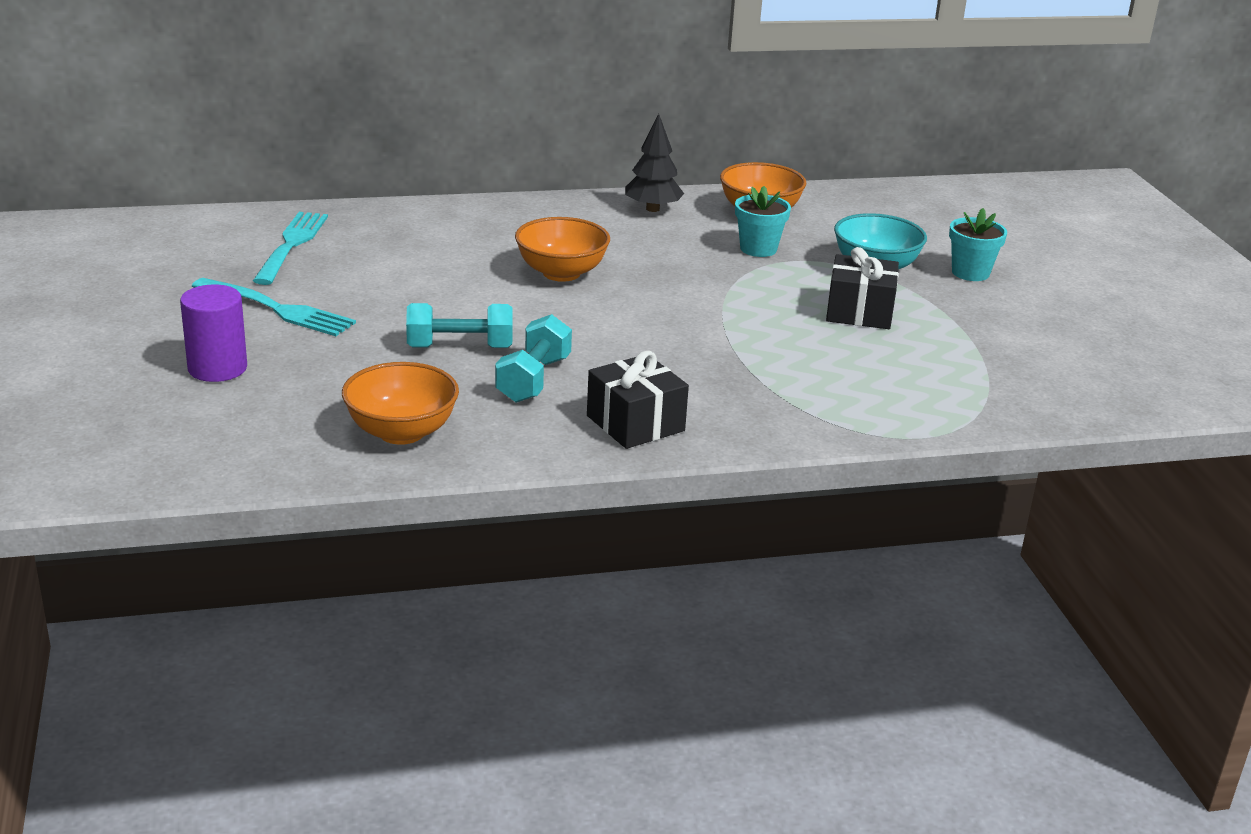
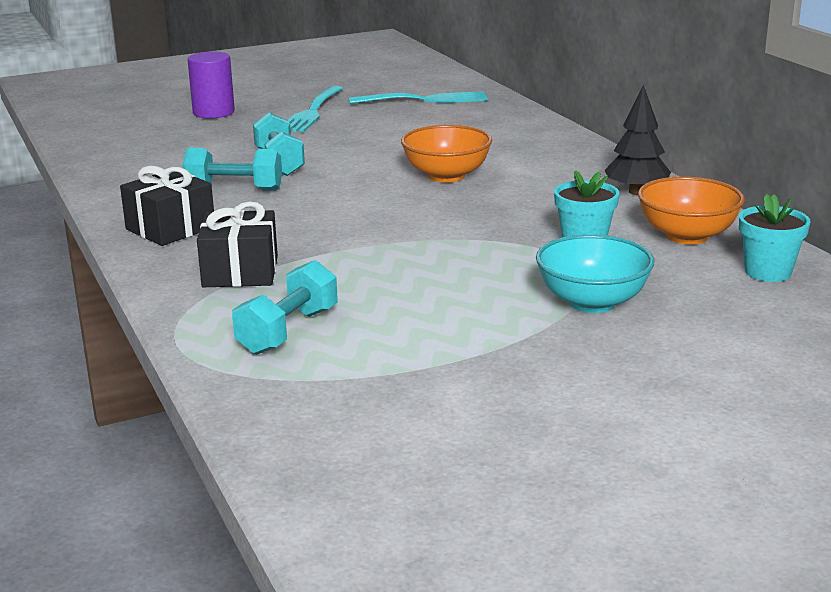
camera: 80 degrees right, 5 degrees down
orange bowl [342,362,459,445] -> none
black gift [826,247,899,329] -> black gift moved to [197,202,278,287]
turquoise flower pot [949,208,1007,281] -> turquoise flower pot moved to [739,194,810,282]
none -> turquoise dumbbell [232,260,338,355]

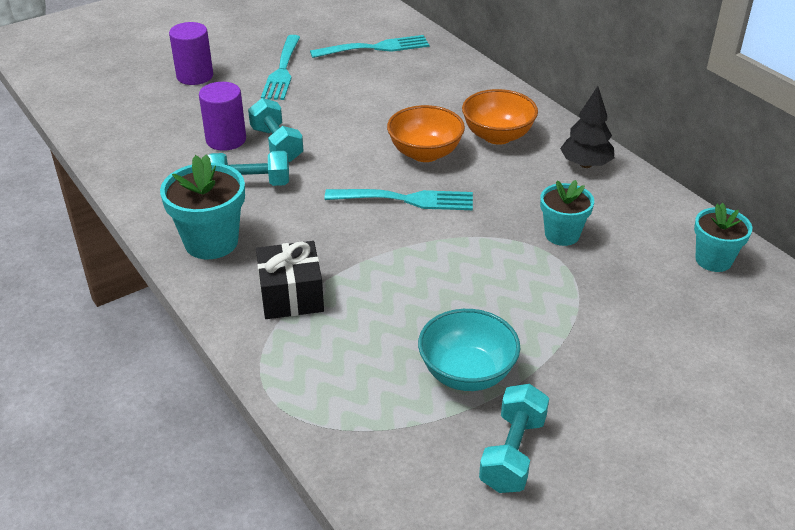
camera: 10 degrees left, 15 degrees up
black gift [120,166,214,246] -> turquoise flower pot [160,155,245,259]
turquoise dumbbell [232,260,338,355] -> turquoise dumbbell moved to [479,384,549,493]
turquoise bowl [536,234,654,313] -> turquoise bowl moved to [418,309,520,391]
orange bowl [638,177,745,244] -> orange bowl moved to [462,89,538,145]
none -> purple cylinder [199,82,246,151]
none -> turquoise fork [325,189,473,210]

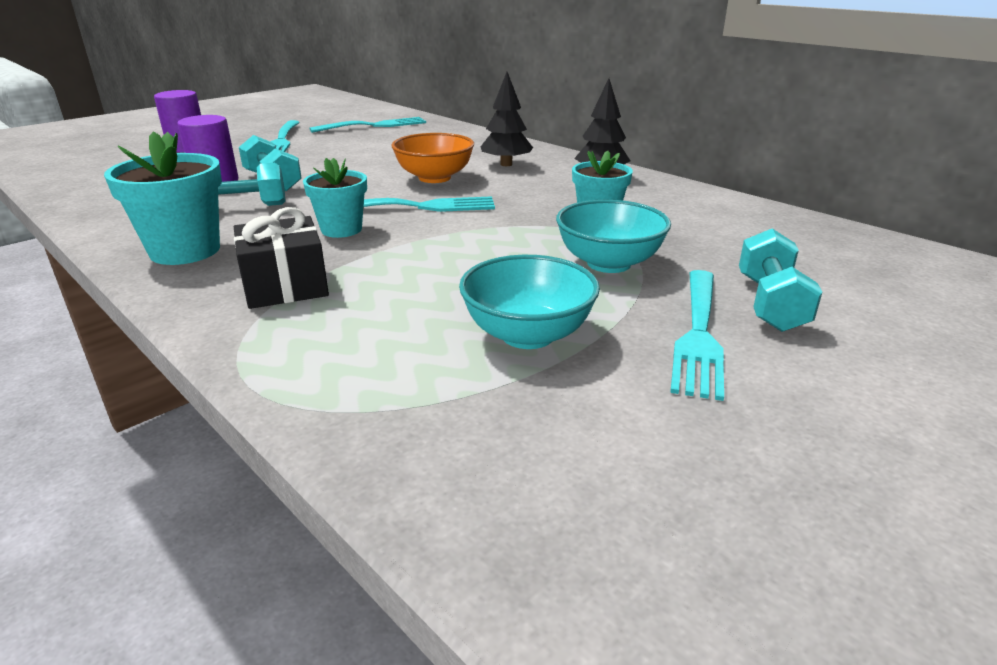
camera: 10 degrees left, 10 degrees down
orange bowl [462,89,538,145] -> black tree [481,72,533,166]
turquoise dumbbell [479,384,549,493] -> turquoise dumbbell moved to [739,228,822,332]
turquoise flower pot [694,203,752,272] -> turquoise flower pot moved to [303,158,367,238]
none -> turquoise bowl [556,200,671,273]
none -> turquoise fork [670,270,724,401]

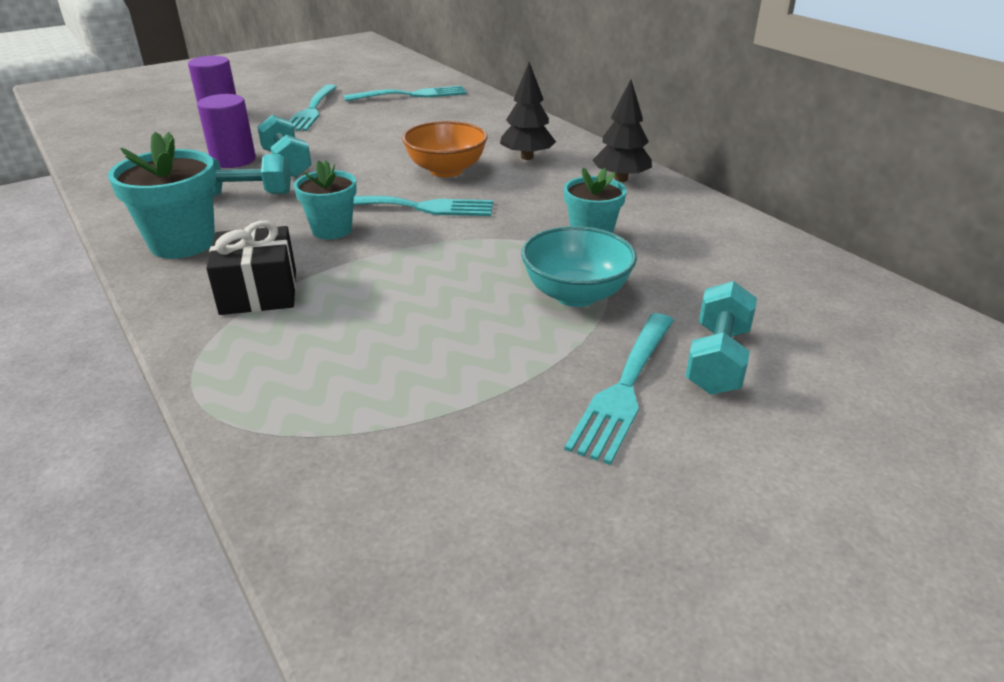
camera: 10 degrees right, 5 degrees up
turquoise bowl [459,255,600,349] -> none

